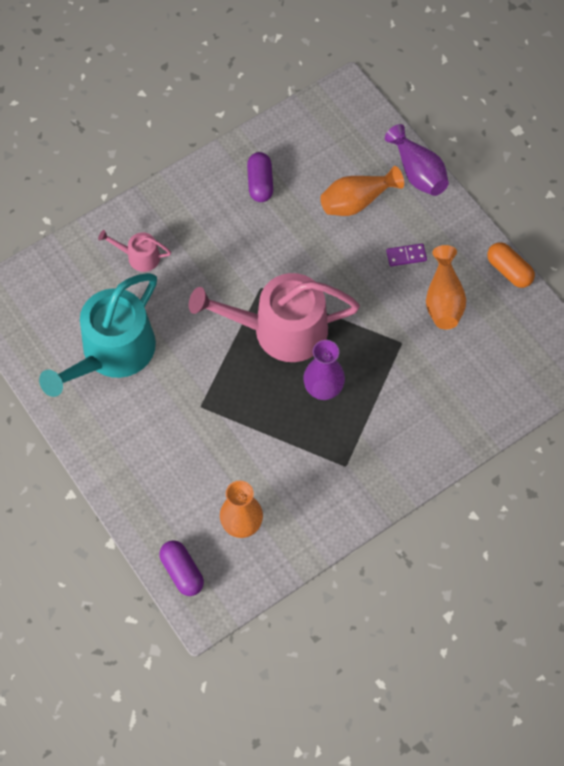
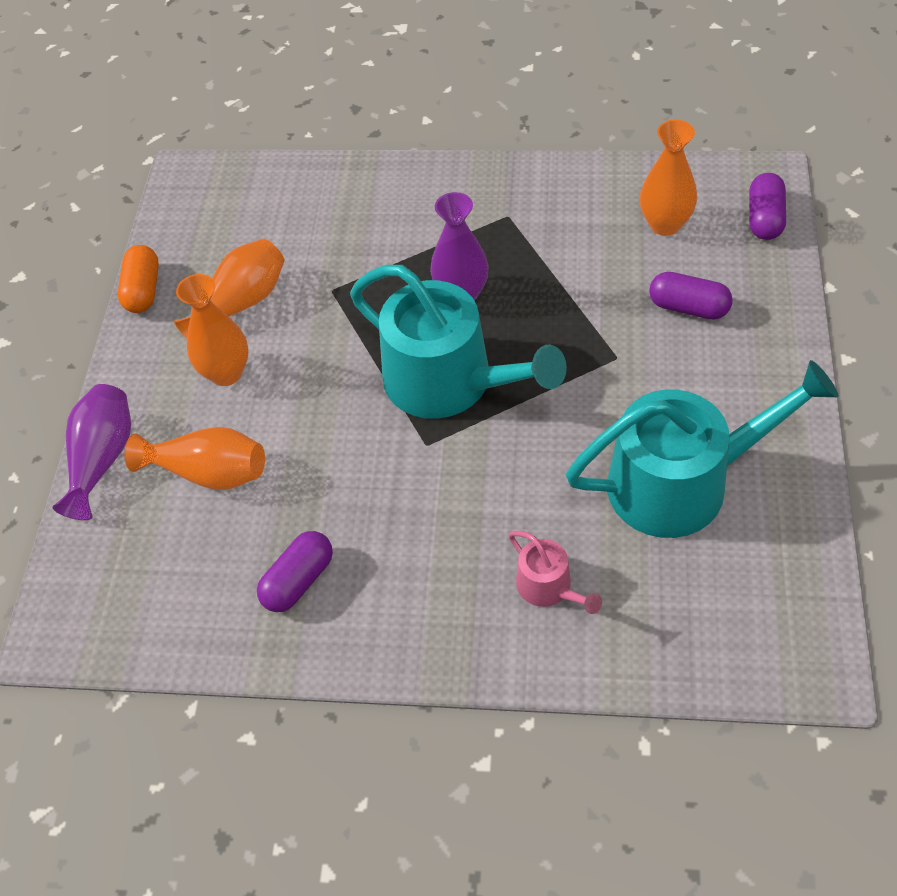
camera: 135 degrees left, 10 degrees down
pink watering can [189,273,360,362] -> turquoise watering can [350,265,567,419]
purple domino [386,243,427,266] -> orange vase [176,274,248,386]
none -> purple capsule [649,272,733,319]

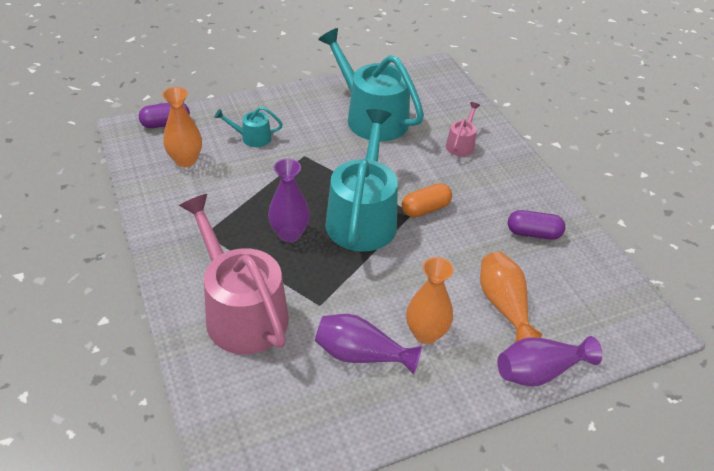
camera: 125 degrees left, 10 degrees down
orange capsule [118,245,159,313] -> orange capsule moved to [402,183,452,218]
orange vase [174,239,285,338] -> purple vase [315,314,422,374]
purple capsule [649,272,733,319] -> turquoise watering can [214,106,283,147]
none -> pink watering can [179,194,289,354]

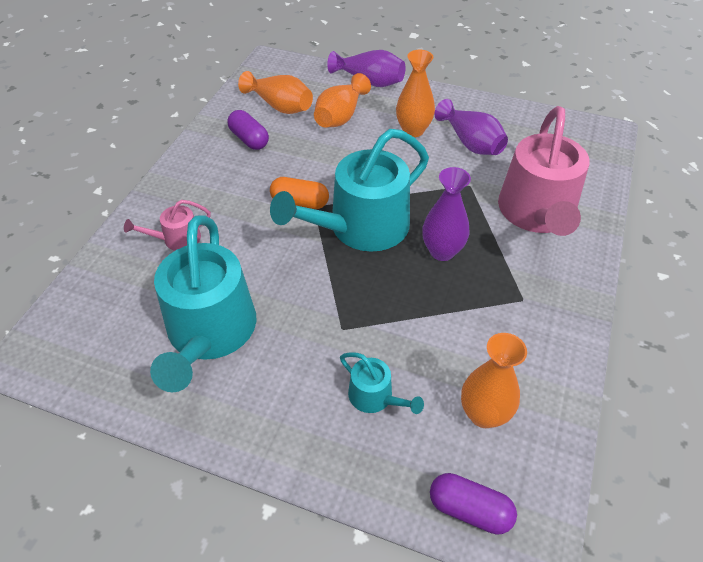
camera: 135 degrees left, 5 degrees up
none -> orange vase [238,71,313,114]

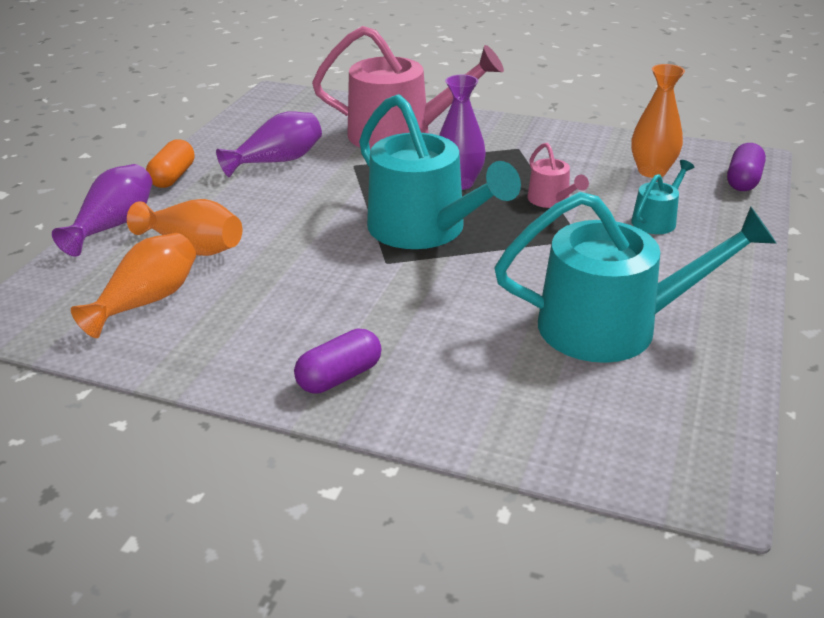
camera: 90 degrees left, 15 degrees down
pink watering can [124,200,211,251] -> pink watering can moved to [527,143,589,208]
purple capsule [227,110,269,150] -> purple capsule moved to [294,328,381,394]
orange capsule [270,177,329,209] -> orange capsule moved to [146,139,194,188]
orange vase [396,50,435,137] -> none

